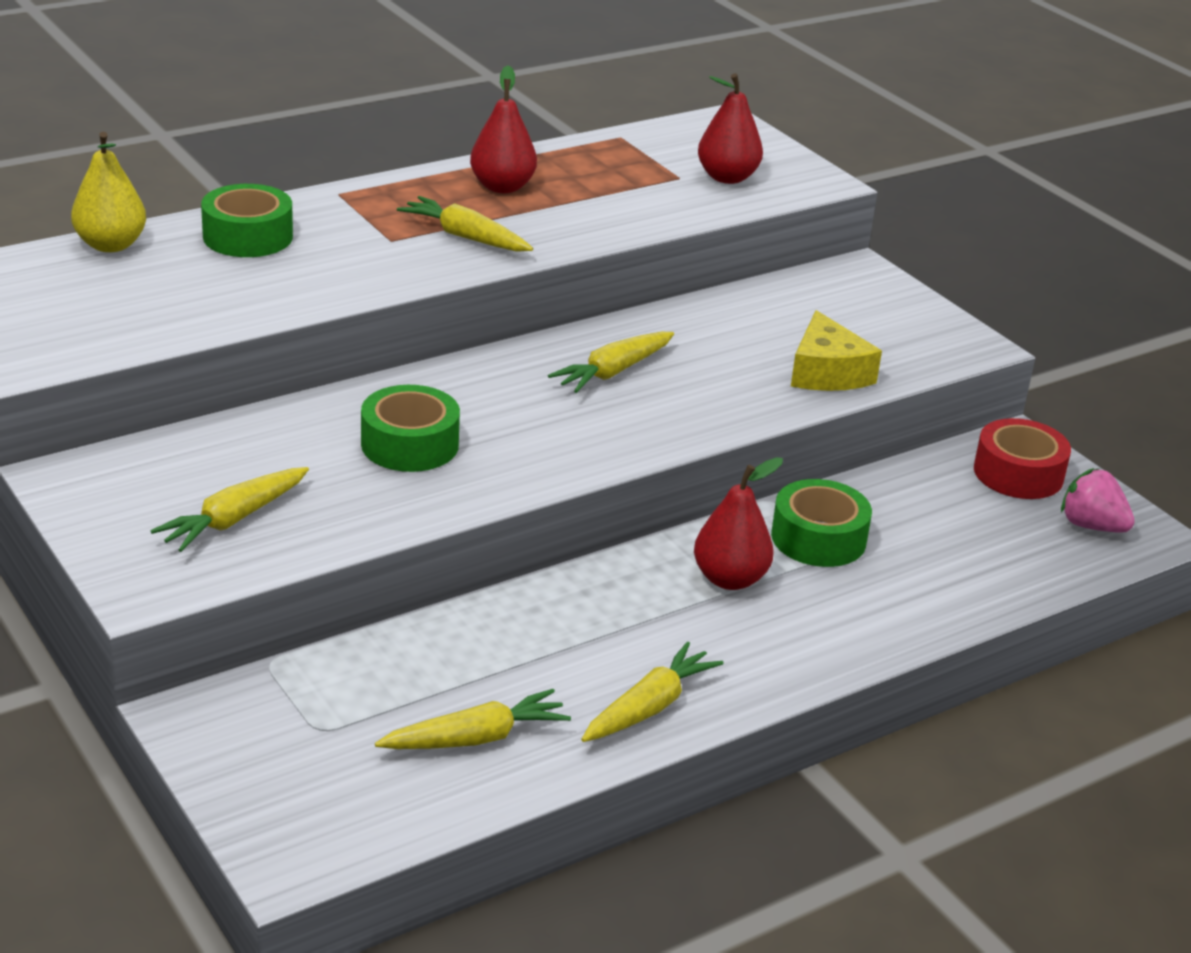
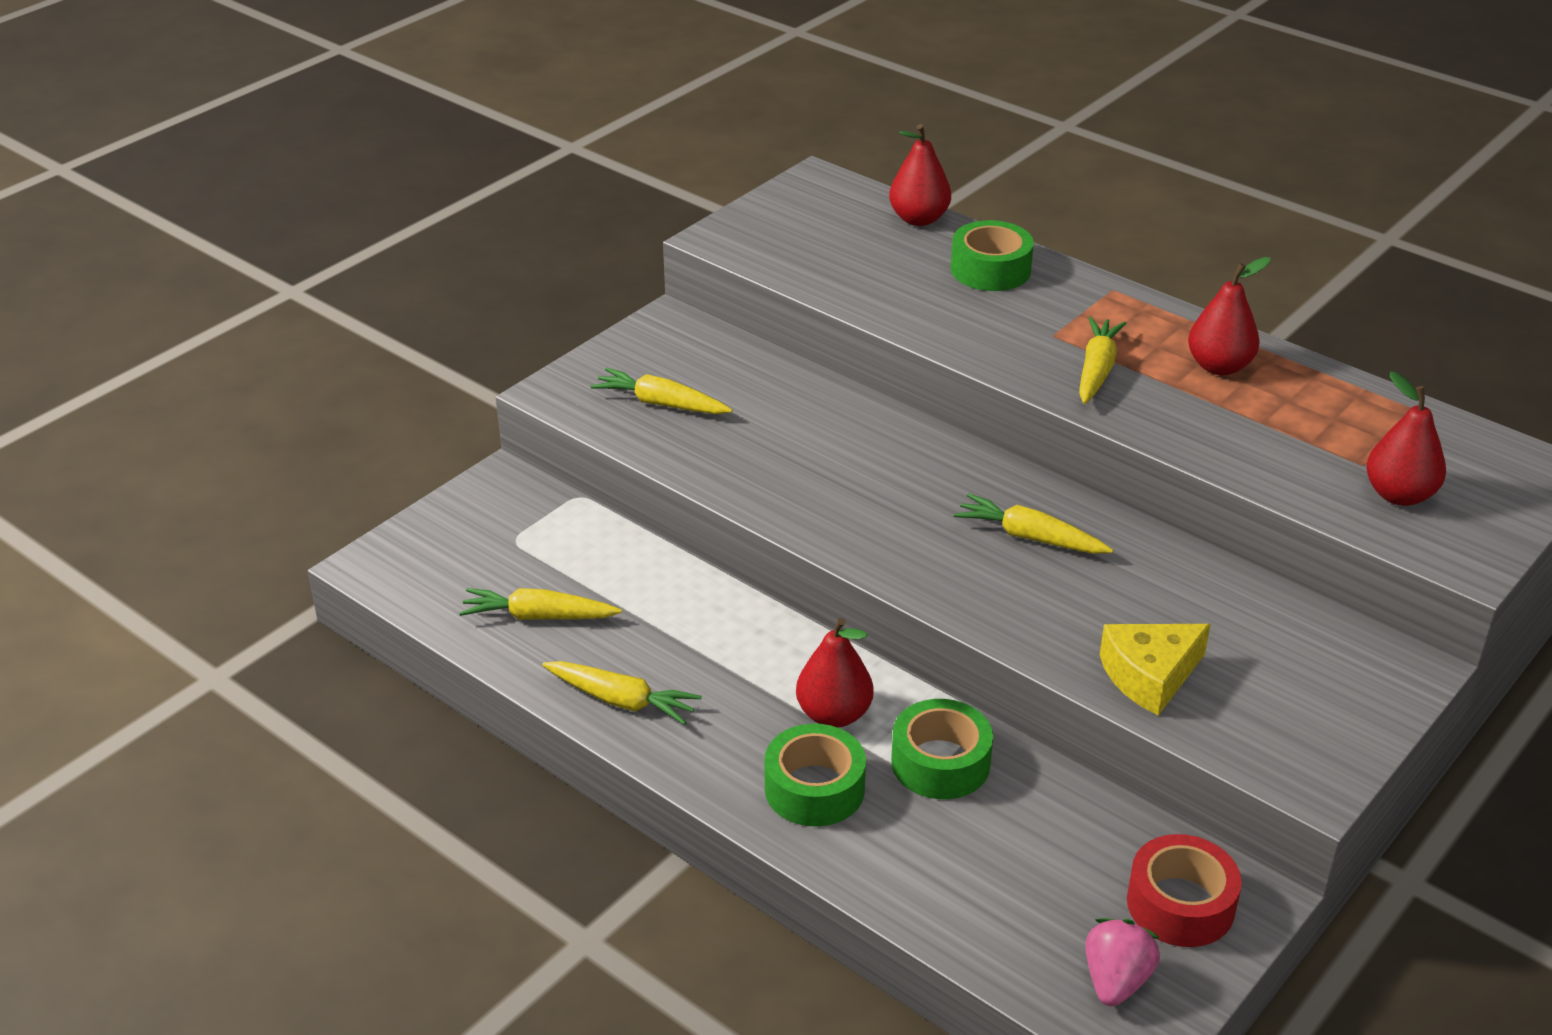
camera: 75 degrees right, 5 degrees up
yellow pear [71,132,146,252] -> red pear [889,124,951,226]
green tape [361,385,460,472] -> green tape moved to [765,724,866,827]
yellow carrot [375,689,571,749] -> yellow carrot turned 135 degrees clockwise [459,588,622,620]

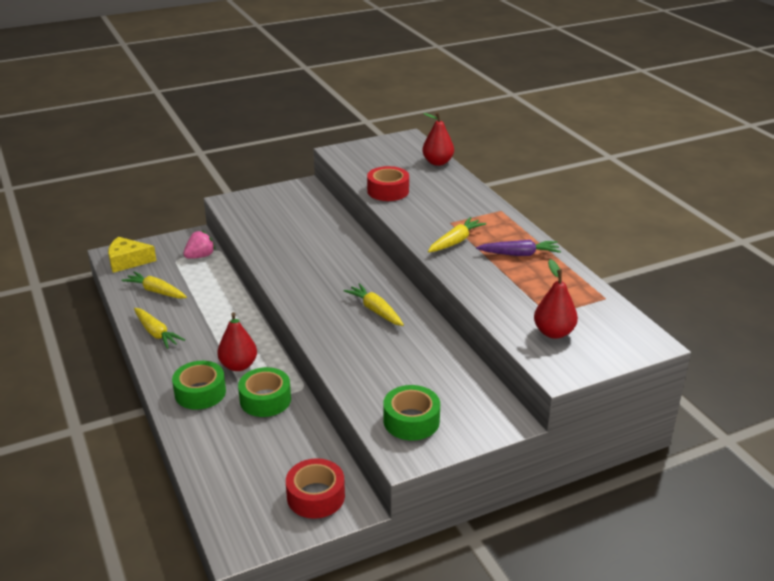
camera: 25 degrees right, 5 degrees down
yellow carrot [591,368,732,414] -> none
green tape [951,220,1034,291] -> green tape moved to [383,385,440,440]
pink strawberry [1085,918,1160,1006] -> pink strawberry moved to [183,230,215,259]
yellow cheese [1100,624,1211,716] -> yellow cheese moved to [108,237,157,273]
red pear [1188,257,1271,375] -> purple carrot [476,240,561,256]
none -> red tape [367,166,409,201]

